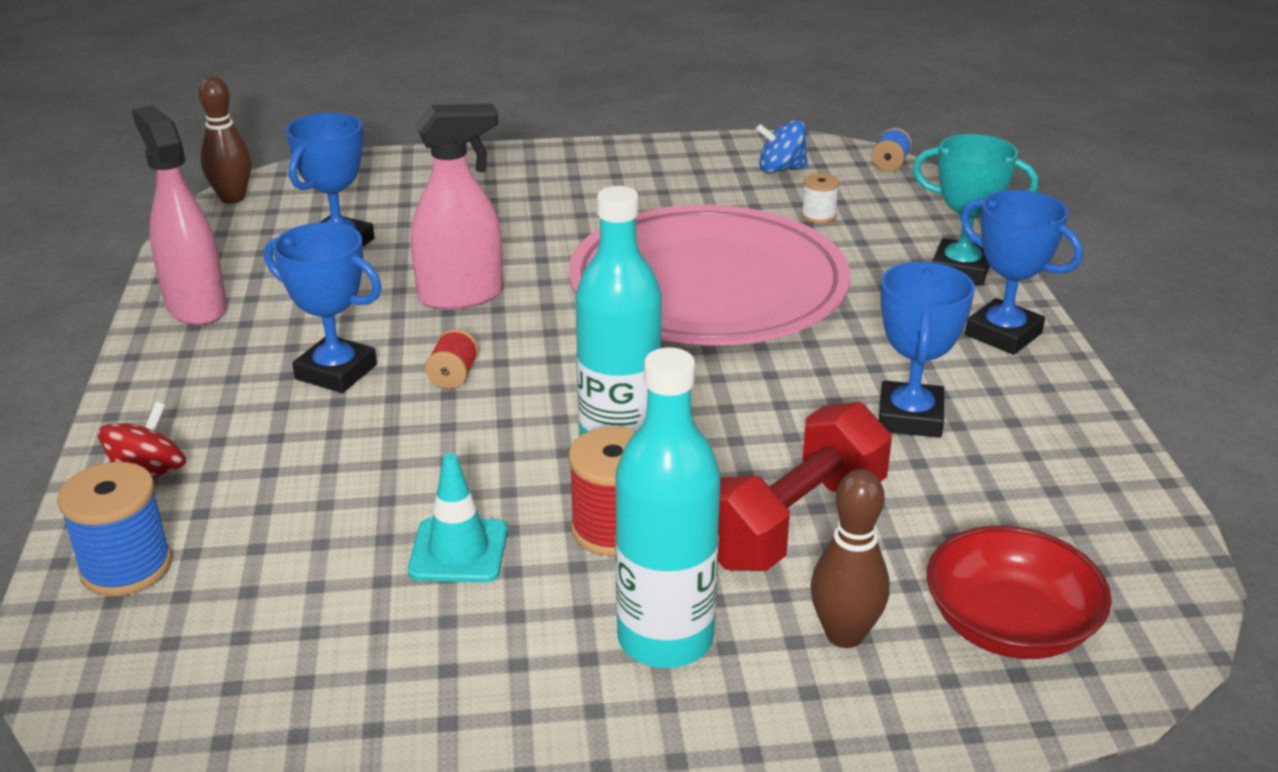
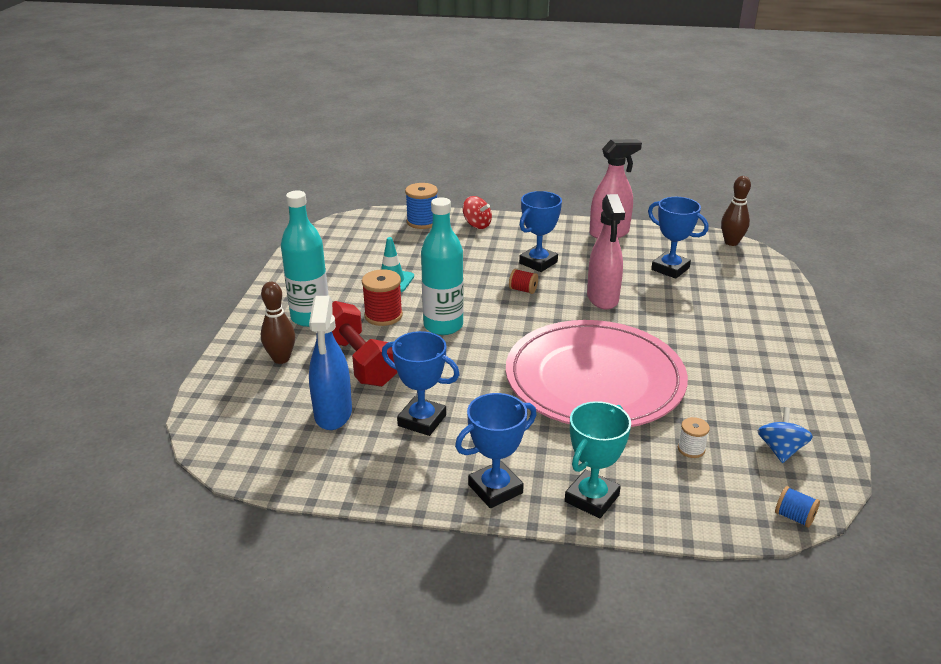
camera: 105 degrees right, 0 degrees up
red bowl [927,526,1112,659] -> none
none -> blue spray bottle [309,296,352,430]

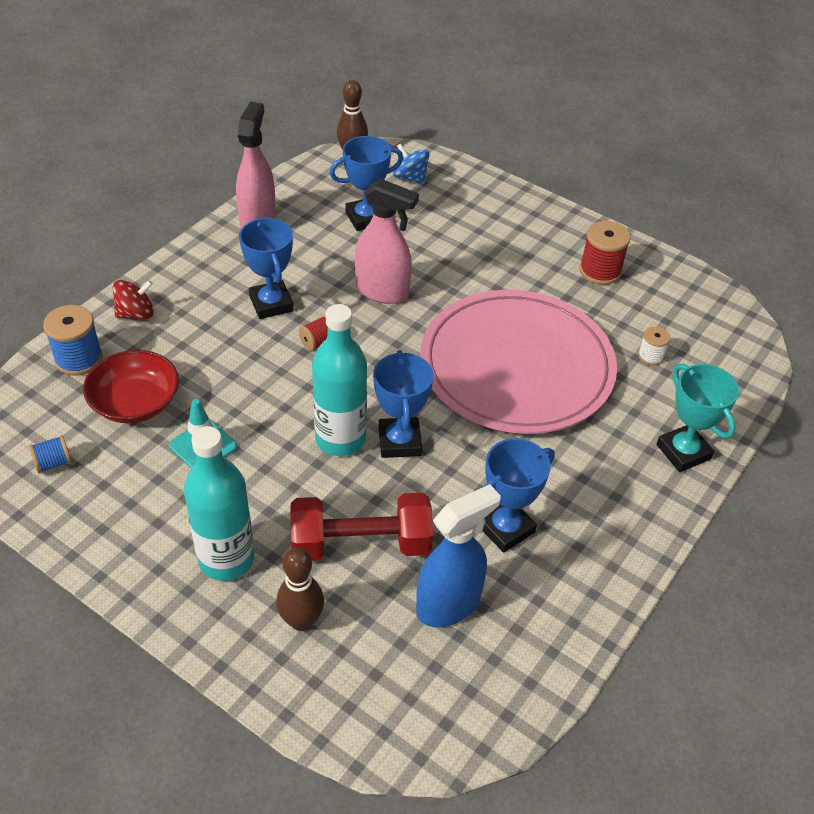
camera: 65 degrees left, 15 degrees up
blue spray bottle [309,296,352,430] -> blue spray bottle turned 60 degrees counterclockwise [416,484,501,627]
red spool [362,269,403,326] -> red spool moved to [580,221,631,285]
blue trophy [455,393,537,508] -> blue trophy moved to [373,350,433,458]
blue spinning top [758,407,813,463] -> blue spinning top moved to [393,144,429,184]
blue spool [775,486,820,528] -> blue spool moved to [29,435,72,473]
none -> red bowl [83,350,179,423]

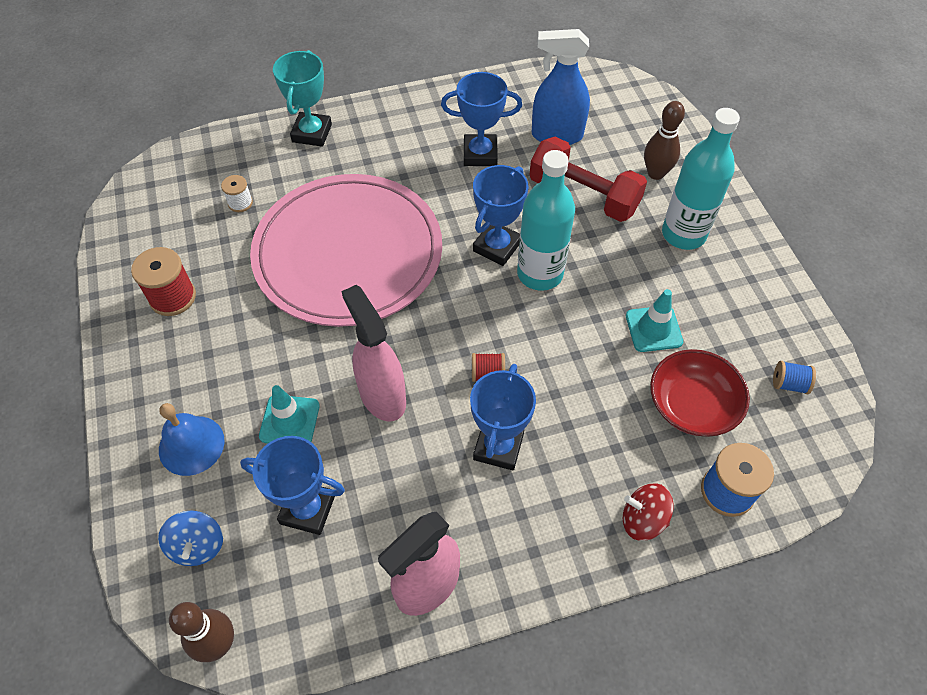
camera: 140 degrees left, 10 degrees up
none -> blue bell [159,403,225,476]
none -> turquoise traffic cone [259,385,320,443]

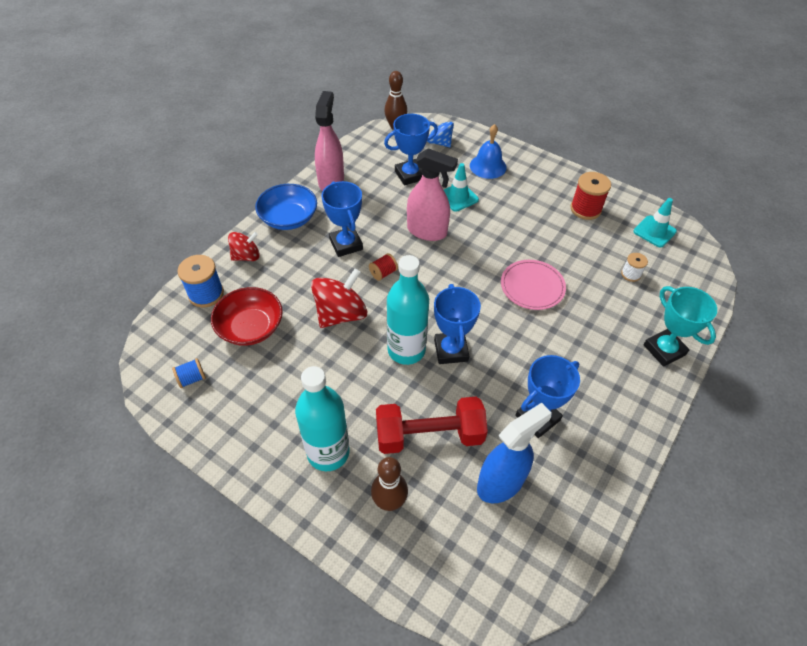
camera: 140 degrees right, 5 degrees down
pink plate [250,174,442,327] -> pink plate [501,260,566,310], size x0.44
turquoise traffic cone [626,289,683,352] -> turquoise traffic cone moved to [634,198,677,248]
none -> blue bowl [255,184,317,230]
none -> red spinning top [311,269,367,328]

